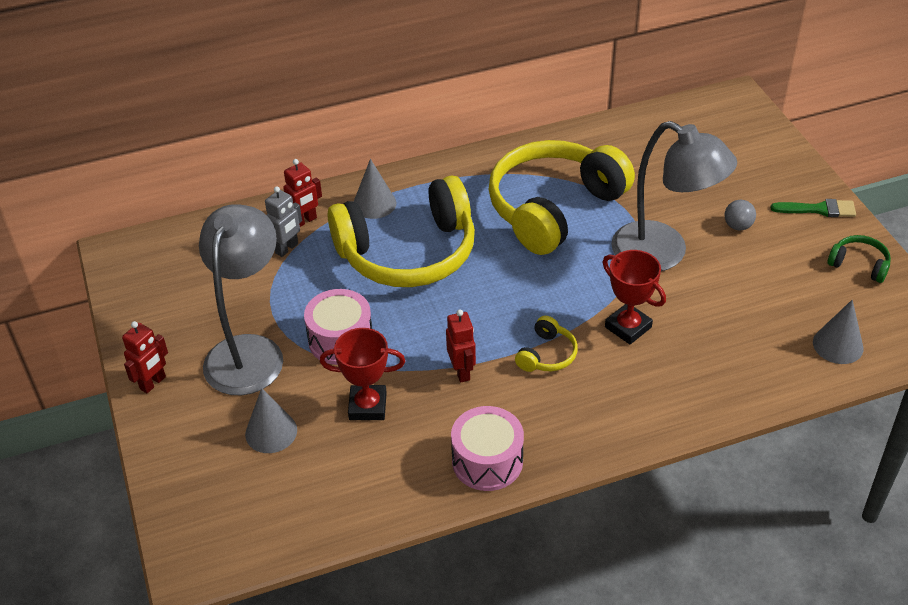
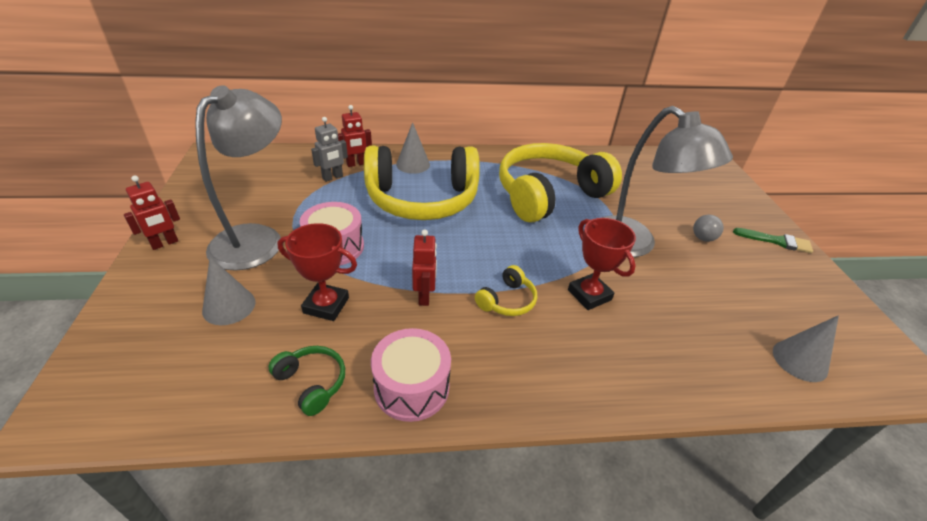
camera: 10 degrees right, 5 degrees down
green headphones [827,235,891,283] -> green headphones moved to [268,346,345,416]

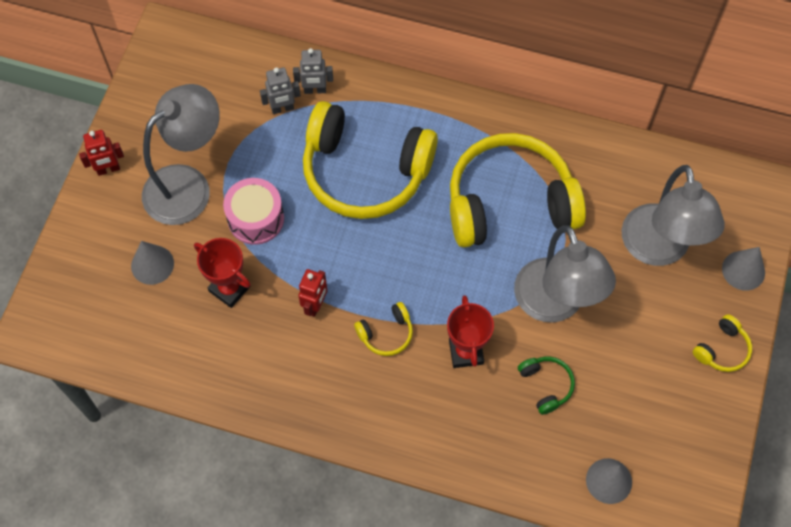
camera: 25 degrees right, 25 degrees up
green headphones [268,346,345,416] -> green headphones moved to [518,356,575,415]
red robot [338,105,372,167] -> grey robot [293,48,333,94]
pink drum [371,328,451,422] -> none
grey cone [396,122,430,174] -> grey cone moved to [722,247,765,291]
grey ball [693,215,724,242] -> none
green brush [733,228,813,253] -> yellow headphones [693,314,752,372]
none -> grey lamp [622,165,725,266]

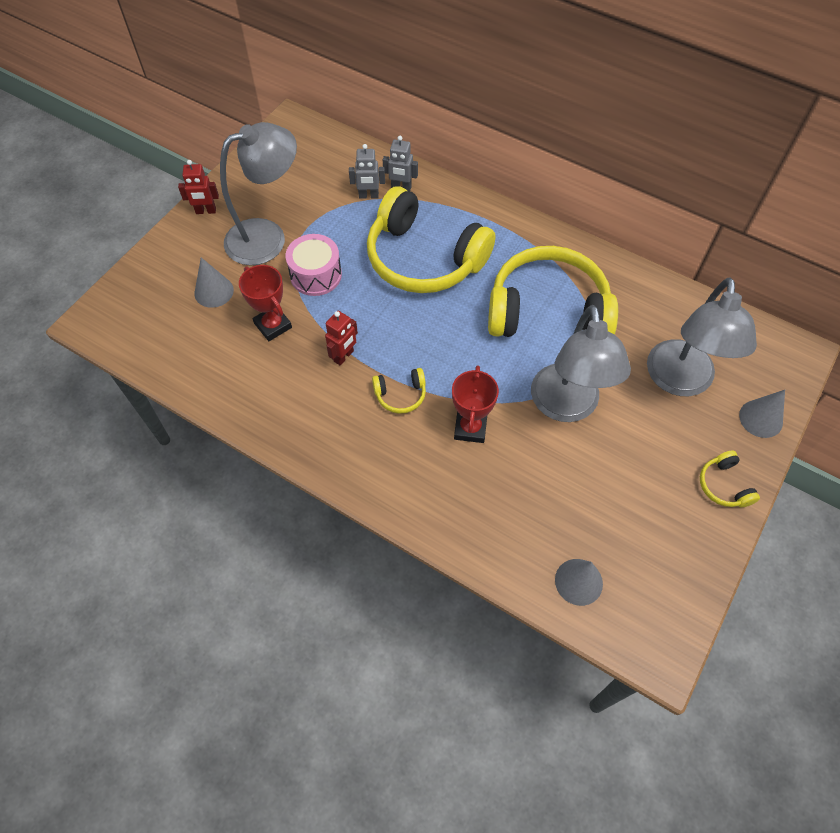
camera: 15 degrees right, 5 degrees down
green headphones [518,356,575,415] -> none
yellow headphones [693,314,752,372] -> yellow headphones turned 105 degrees clockwise [700,450,760,507]

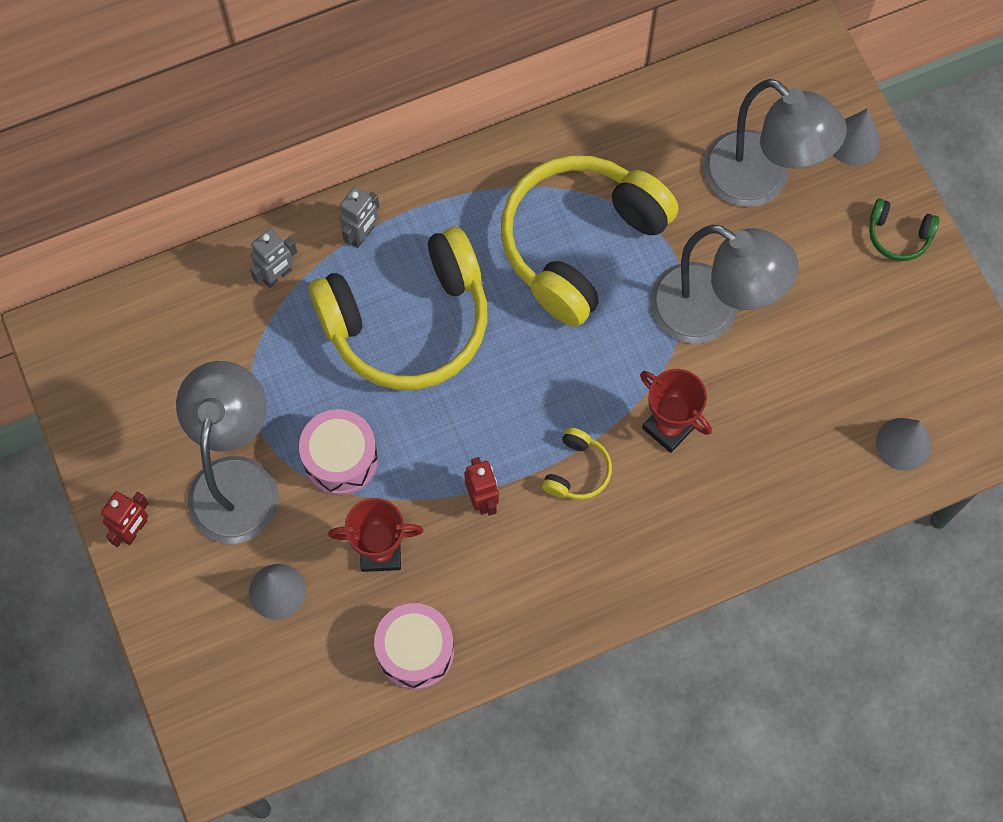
camera: 55 degrees left, 10 degrees up
grey robot [349,144,385,199] -> grey robot moved to [339,187,379,248]
yellow headphones [700,450,760,507] -> green headphones [869,198,940,261]
none -> pink drum [374,603,454,690]

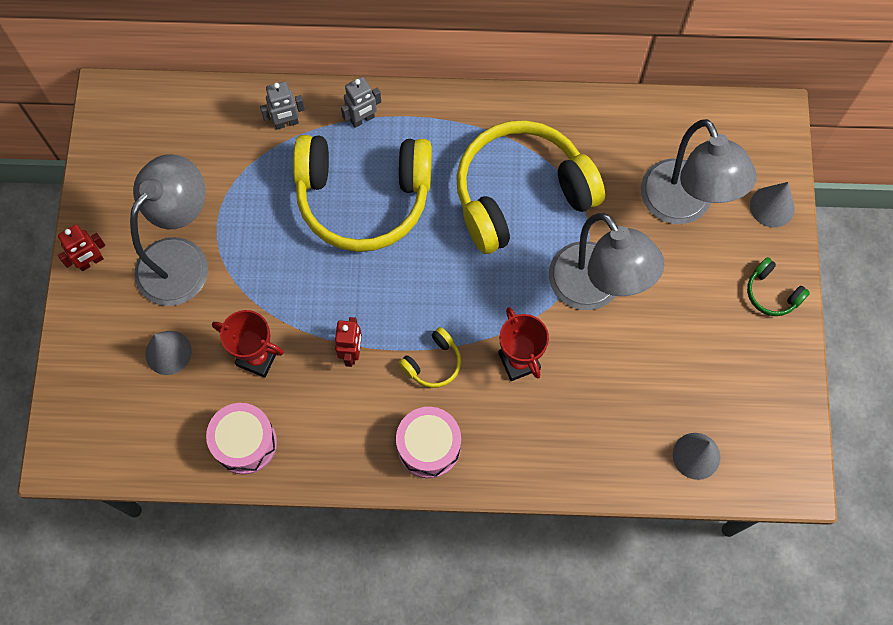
camera: 25 degrees right, 0 degrees up
pink drum [299,409,378,495] -> pink drum moved to [396,407,461,478]

